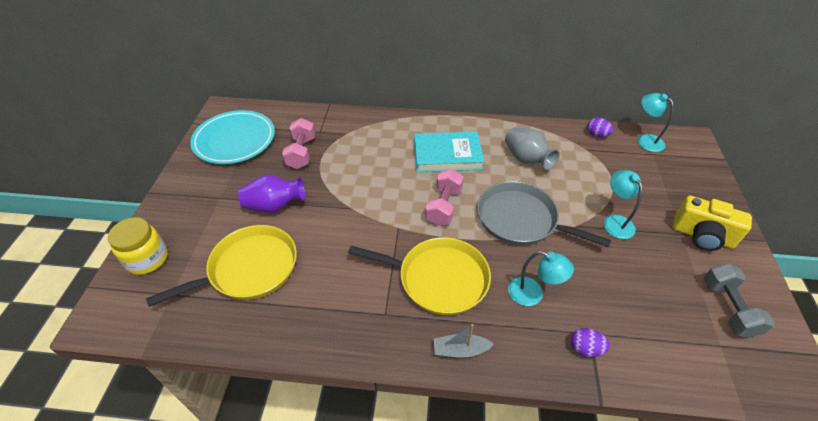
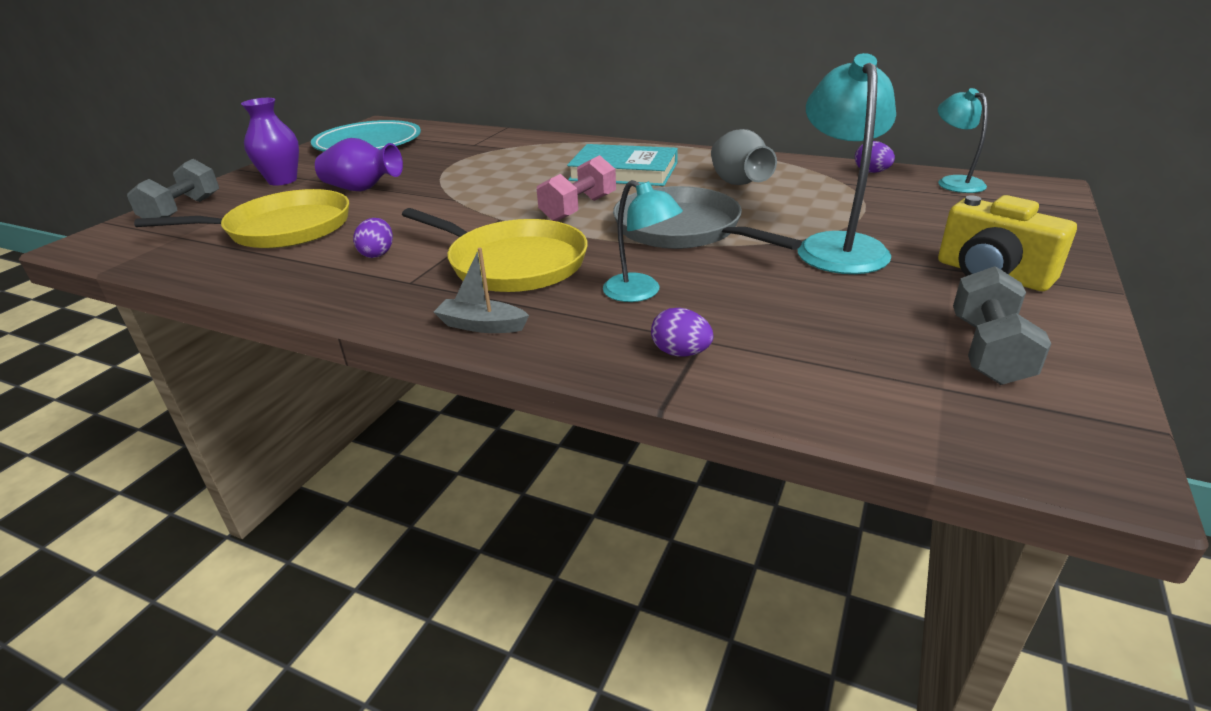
camera: 20 degrees right, 15 degrees down
yellow jar [108,217,168,275] -> grey dumbbell [127,159,219,218]
pink dumbbell [282,118,315,169] -> none
turquoise lamp [604,170,642,239] -> turquoise lamp [797,53,896,274], size x1.68
none -> purple vase [241,98,299,186]
none -> purple egg [353,218,393,258]

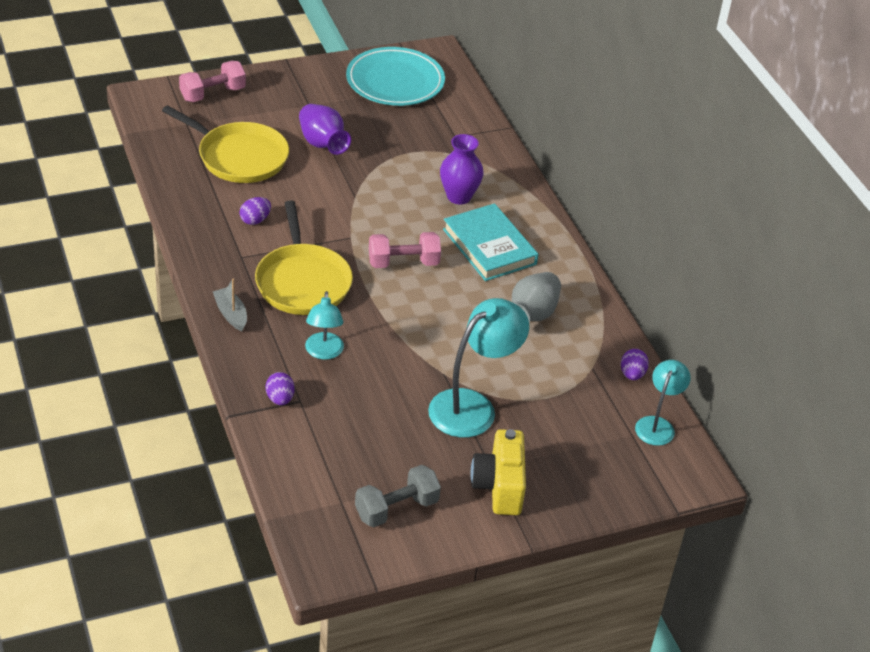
camera: 40 degrees right, 10 degrees up
grey dumbbell [127,159,219,218] -> pink dumbbell [179,61,246,102]
purple vase [241,98,299,186] -> purple vase moved to [440,134,483,205]
grey pan [613,186,802,250] -> none

